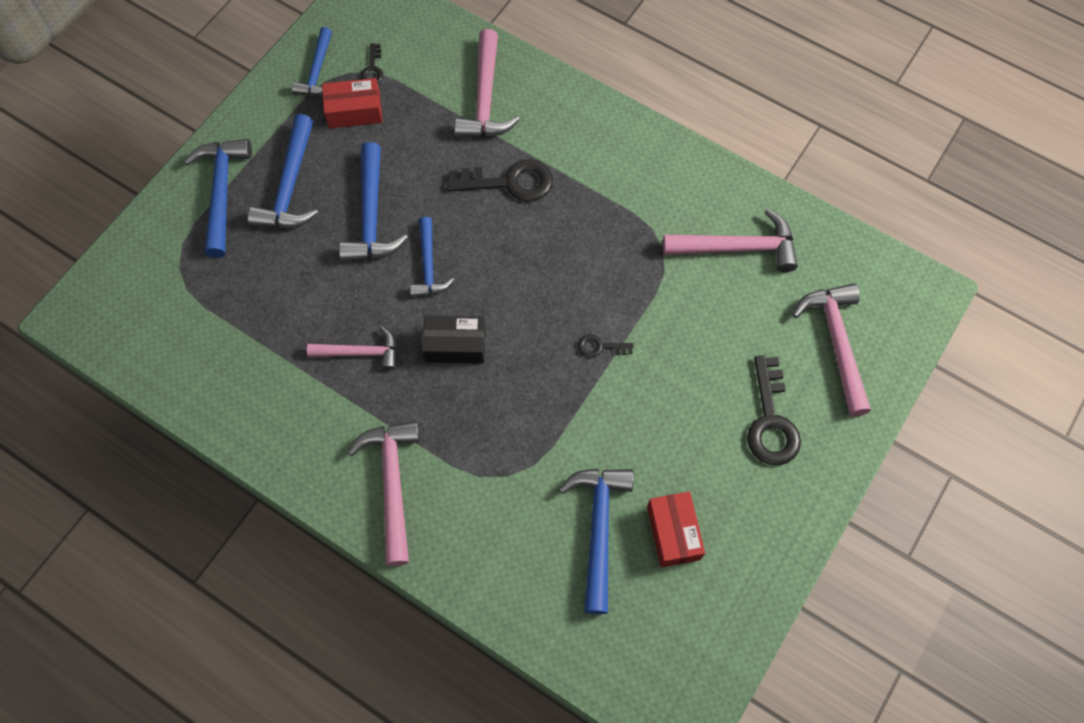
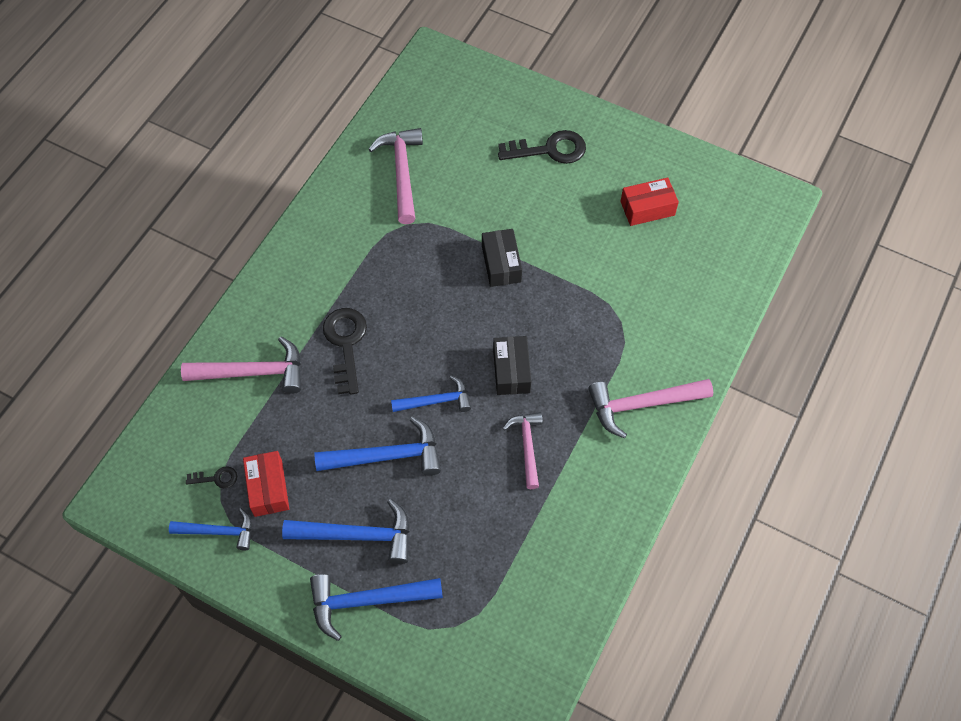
camera: 95 degrees left, 5 degrees down
blue hammer [559,468,634,614] -> none
black key [577,334,634,358] -> black box [482,229,522,287]
pink hammer [792,283,871,416] -> none

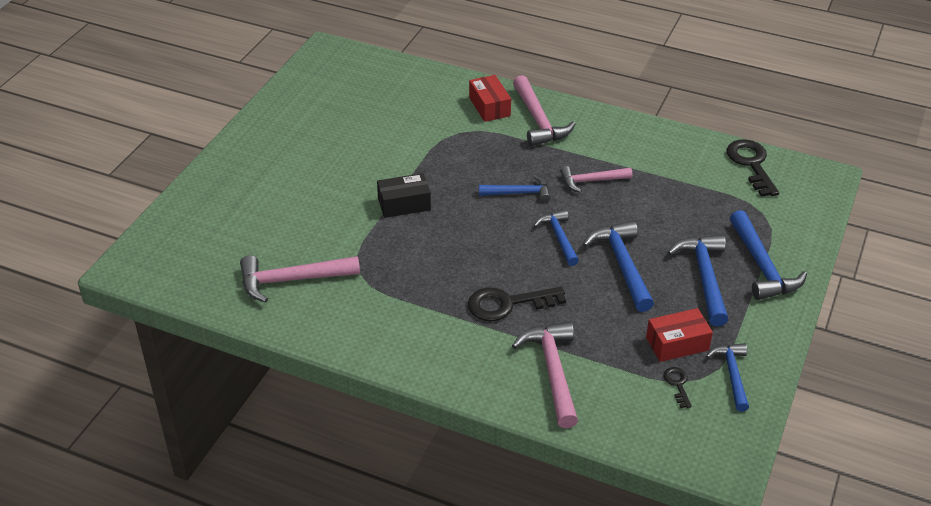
camera: 95 degrees left, 20 degrees down
black box [493,336,531,395] -> blue hammer [479,175,551,202]
black key [498,130,586,164] -> black key moved to [727,139,779,197]
red box [620,177,679,226] -> red box moved to [469,75,511,122]

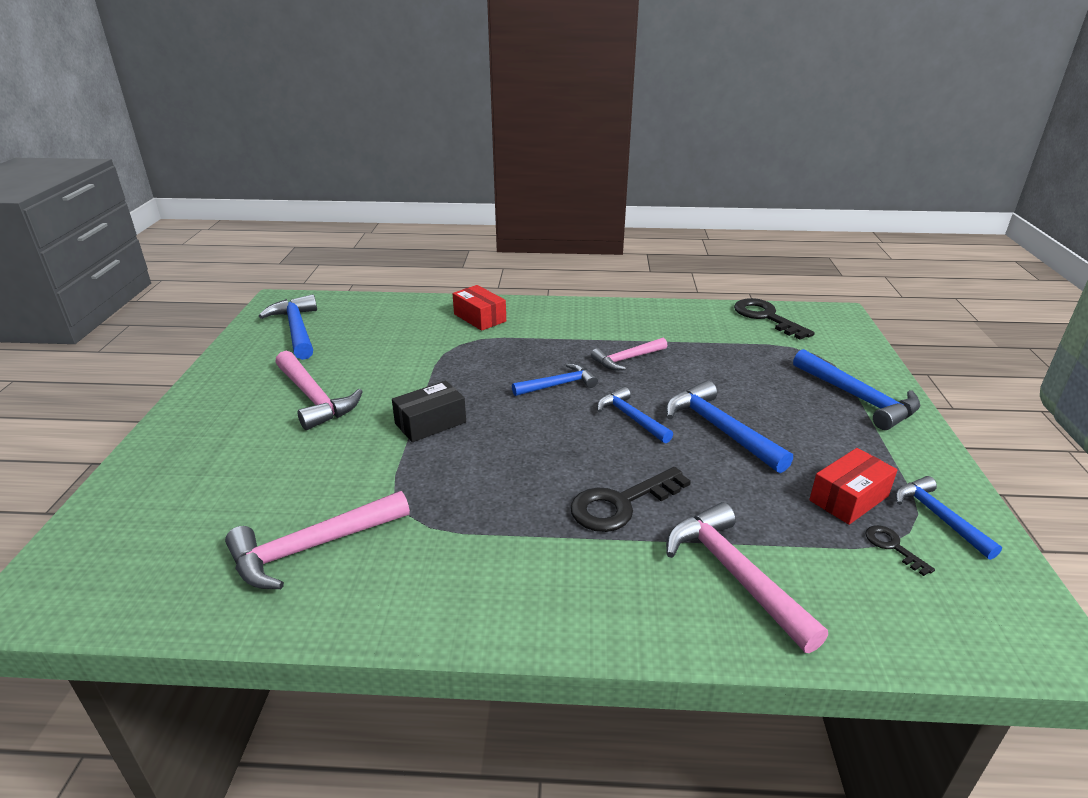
camera: 20 degrees left, 10 degrees down
pink hammer [513,75,575,146] -> pink hammer moved to [275,351,363,430]
blue hammer [667,235,729,326] -> blue hammer moved to [259,294,317,360]

